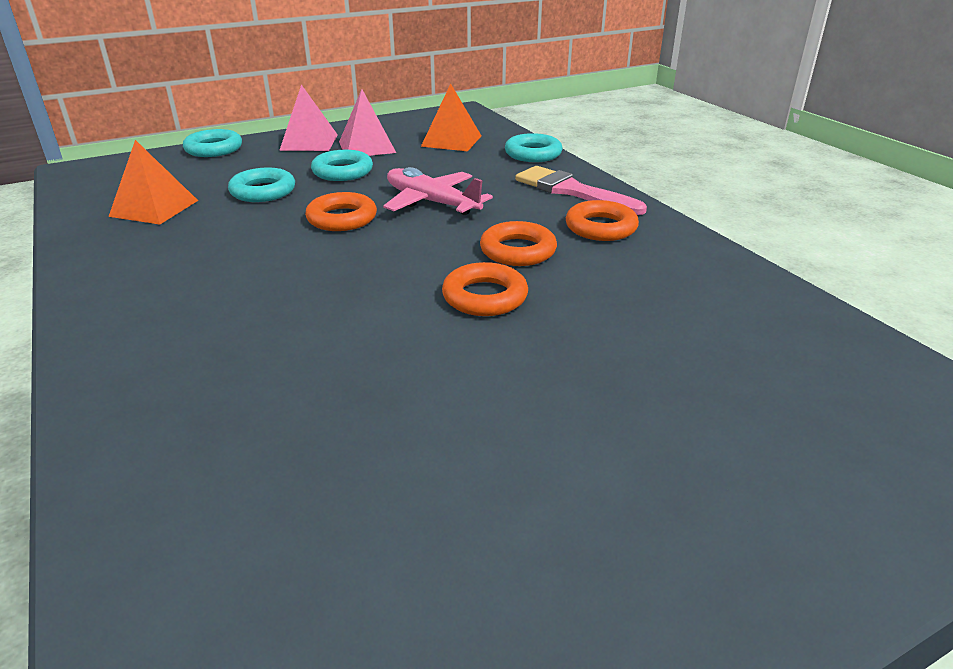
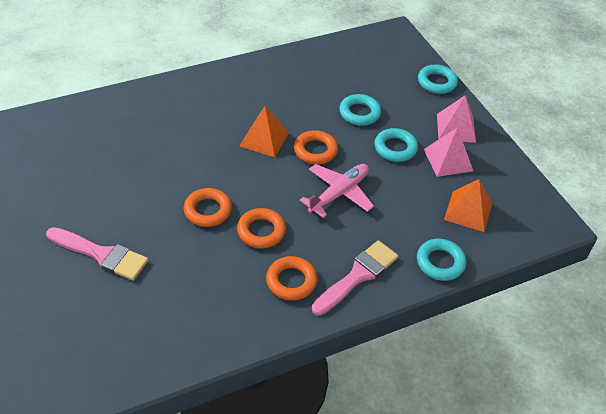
camera: 90 degrees right, 15 degrees up
orange pyramid [108,140,198,224] -> orange pyramid moved to [239,106,289,157]
none -> pink brush [46,227,148,281]

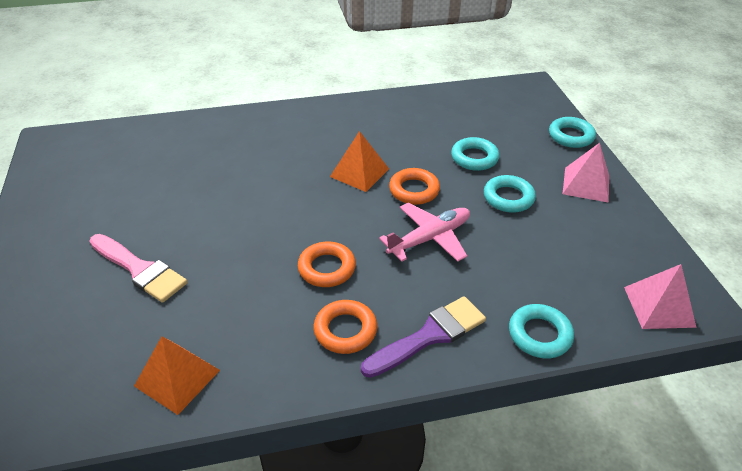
camera: 15 degrees right, 5 degrees down
orange ring [184,188,232,227] -> none
pink brush [312,240,398,316] -> purple brush [361,296,486,378]
pink pyramid [424,127,473,177] -> pink pyramid moved to [624,264,697,329]
orange pyramid [444,179,492,232] -> orange pyramid moved to [134,336,220,415]

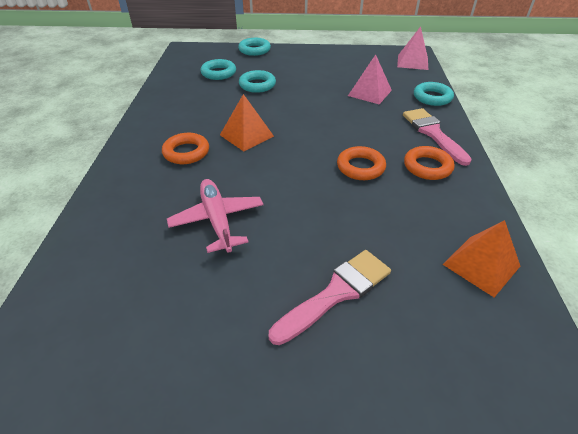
camera: 75 degrees left, 0 degrees up
purple brush [361,296,486,378] -> pink brush [403,108,472,166]
pink plane [379,202,470,262] -> pink plane moved to [167,179,264,253]
orange ring [389,168,440,205] -> orange ring moved to [162,133,209,164]
turquoise ring [484,175,536,213] -> turquoise ring moved to [200,59,236,80]
pink pyramid [562,143,609,203] -> pink pyramid moved to [348,54,392,104]

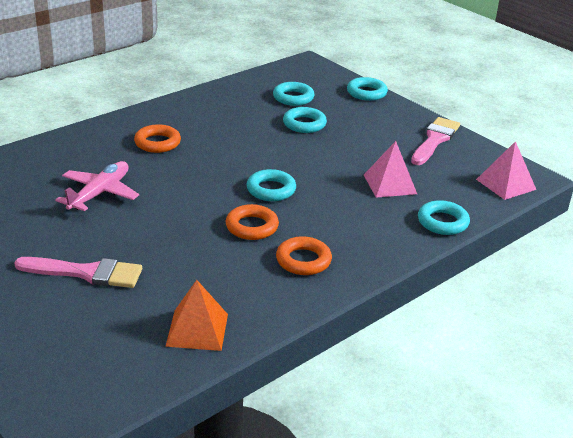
camera: 45 degrees right, 10 degrees down
orange pyramid [220,94,274,152] -> none
pink brush [403,108,472,166] -> pink brush moved to [411,117,460,165]
none -> turquoise ring [246,169,296,201]

